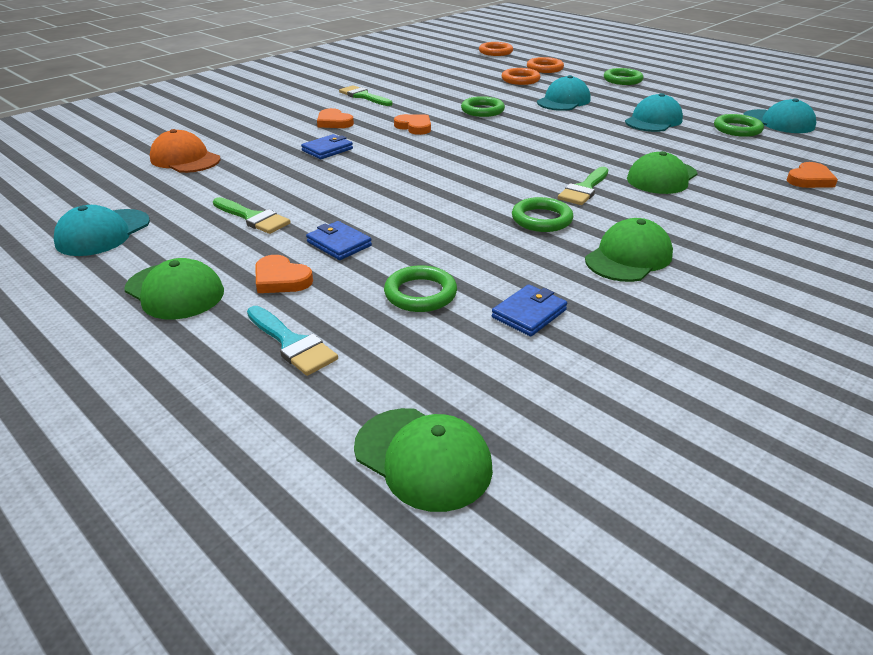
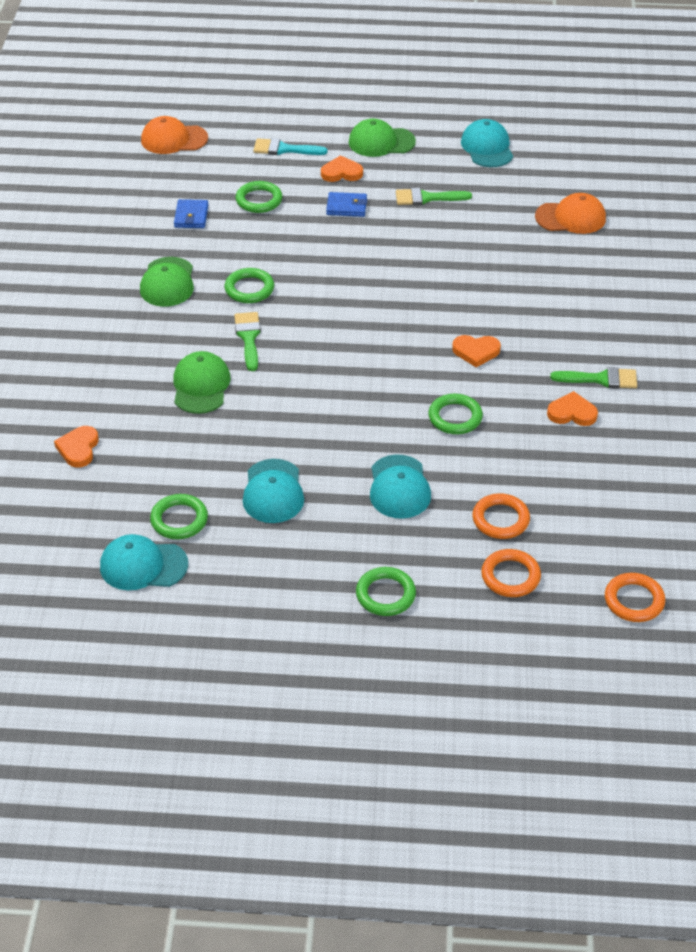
camera: 140 degrees right, 10 degrees up
blue wallet [301,134,353,159] -> none
orange heart [317,108,354,128] -> orange heart moved to [547,391,598,426]
green cap [354,408,493,512] -> orange cap [141,116,208,154]

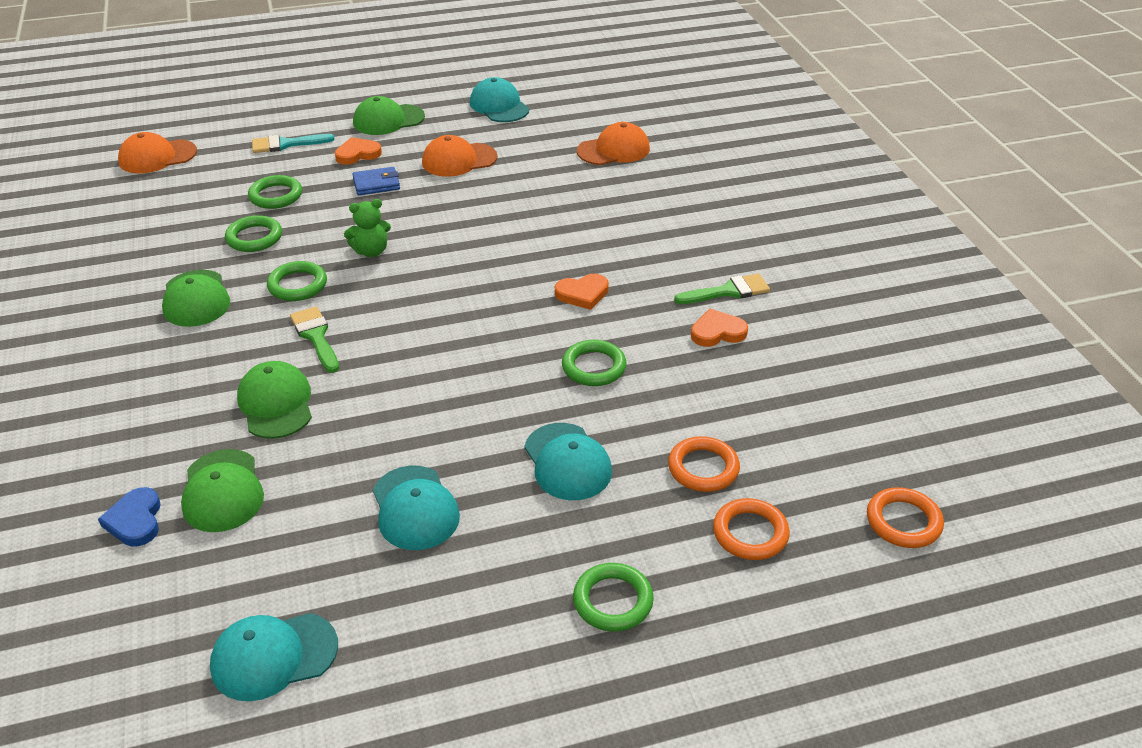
camera: 20 degrees left, 5 degrees down
orange heart [54,426,99,468] -> blue heart [98,487,161,546]
green ring [150,494,208,539] -> green ring moved to [225,215,282,252]
blue wallet [174,199,209,228] -> none
green brush [396,188,472,205] -> orange cap [422,135,498,177]
none -> green cap [181,449,264,532]
none -> green teddy bear [344,199,391,257]

